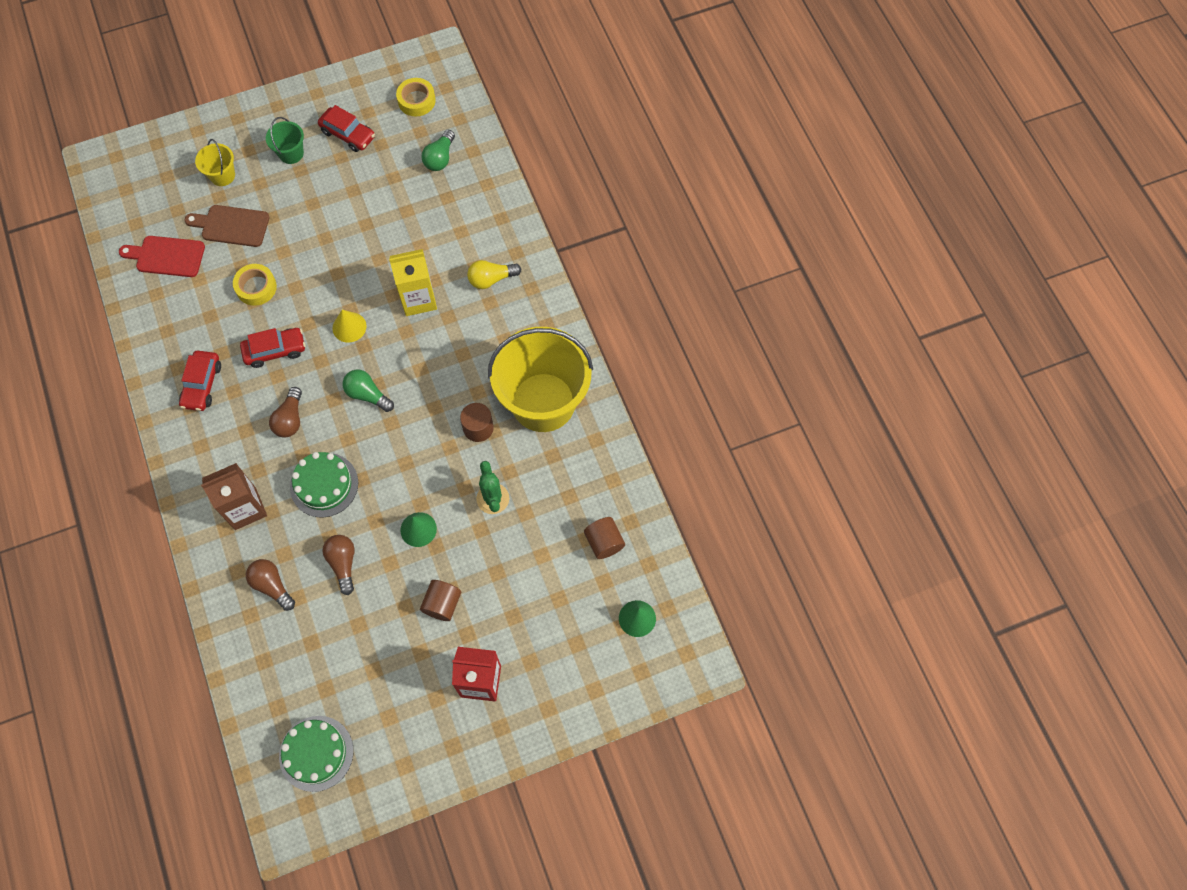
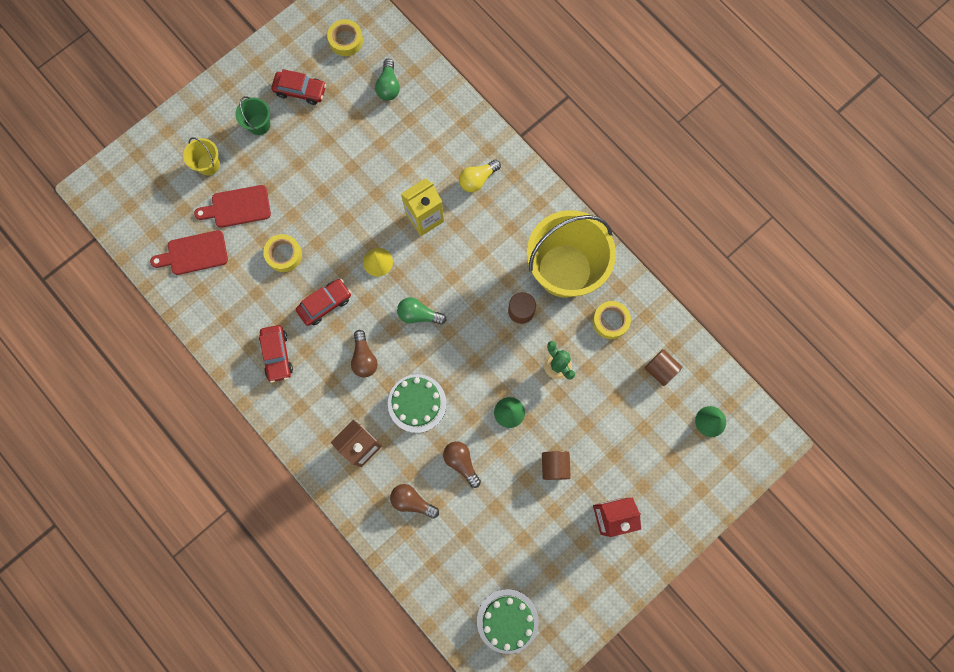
camera: 20 degrees left, 10 degrees up
brown cutting board [185,205,270,247] -> red cutting board [194,185,271,228]
none -> yellow tape [593,301,631,339]

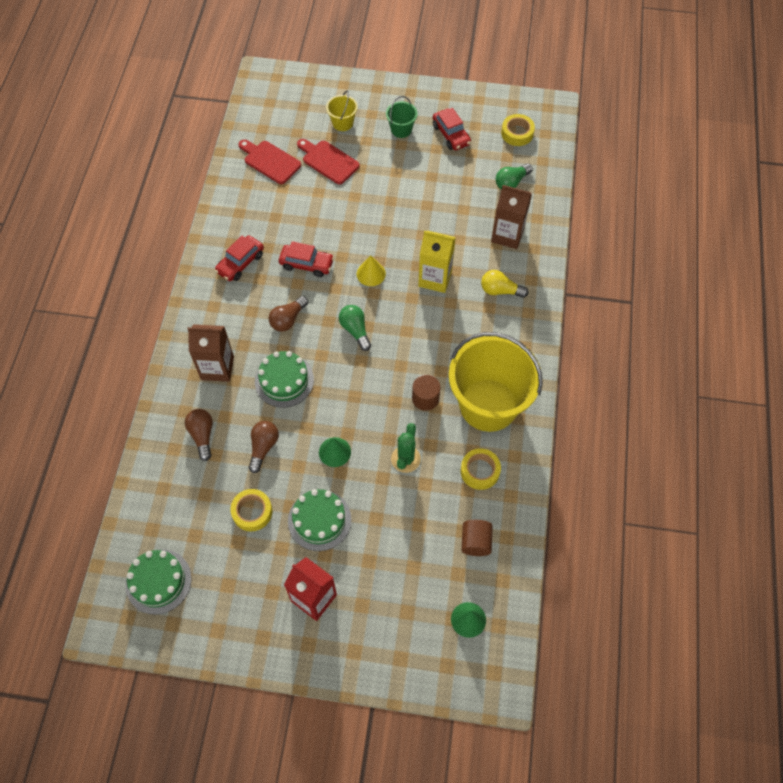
camera: 50 degrees right, 15 degrees down
yellow tape [263,234,302,272] -> yellow tape moved to [230,489,272,531]
brown cylinder [542,451,571,480] -> green cake [288,489,351,551]
none -> brown carton [491,185,532,249]

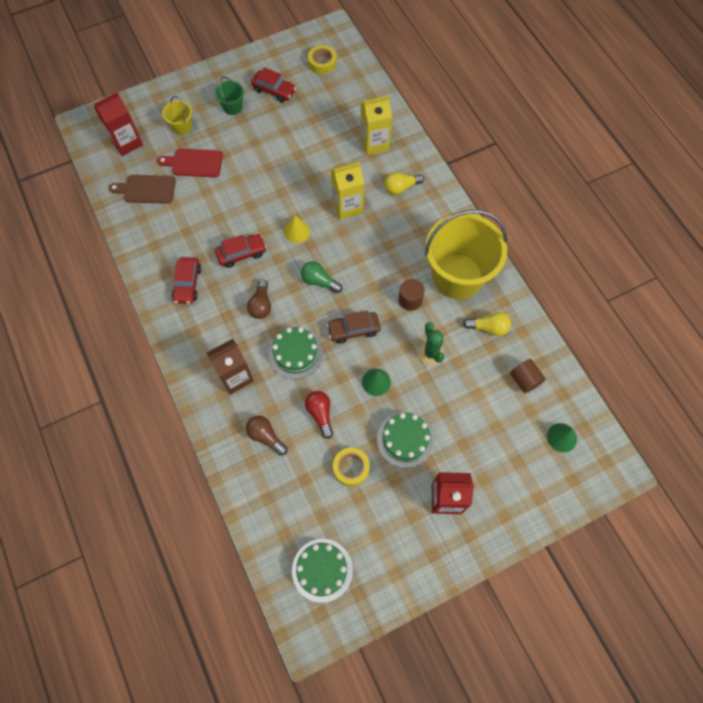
camera: 35 degrees left, 5 degrees up
red cutting board [238,140,301,184] -> brown cutting board [109,175,176,204]
brown light bulb [249,421,279,473] -> red light bulb [305,391,333,439]
yellow tape [461,449,501,490] -> yellow light bulb [463,312,511,336]
brown carton [491,185,532,249] -> yellow carton [360,96,392,155]
green light bulb [496,164,533,190] -> none
none -> red carton [94,92,143,156]
none -> brown car [327,310,381,343]

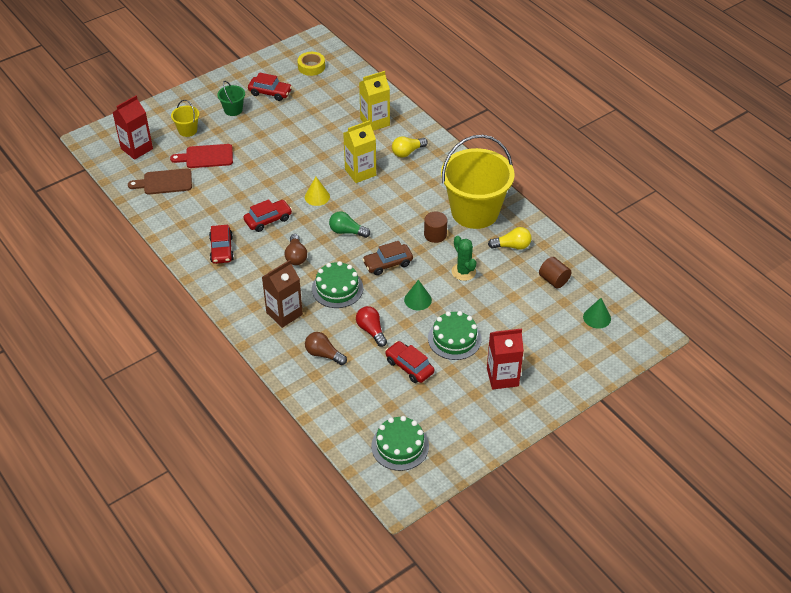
camera: 10 degrees left, 20 degrees down
yellow tape [333,448,370,487] -> red car [385,341,434,383]

